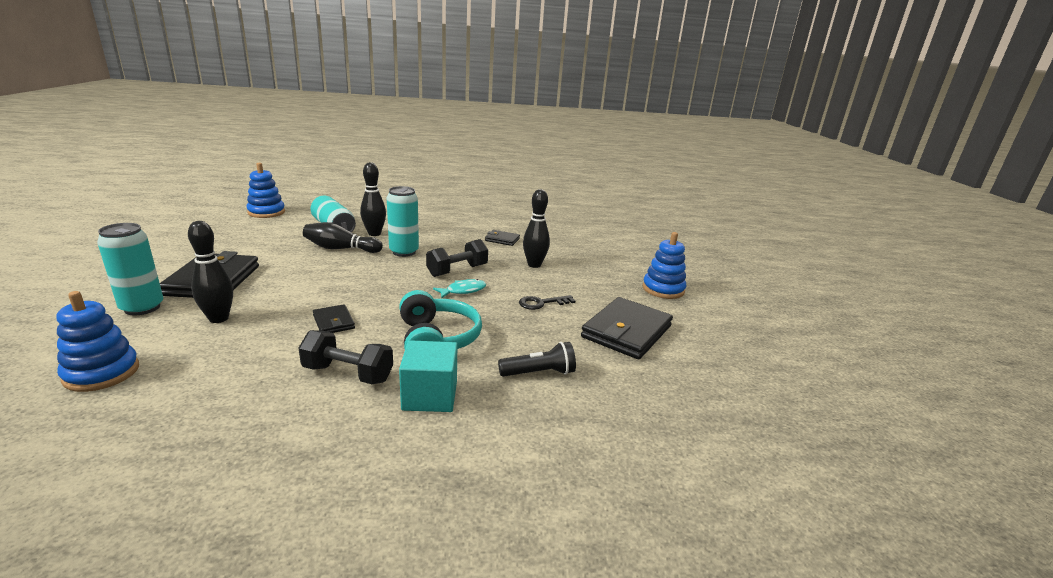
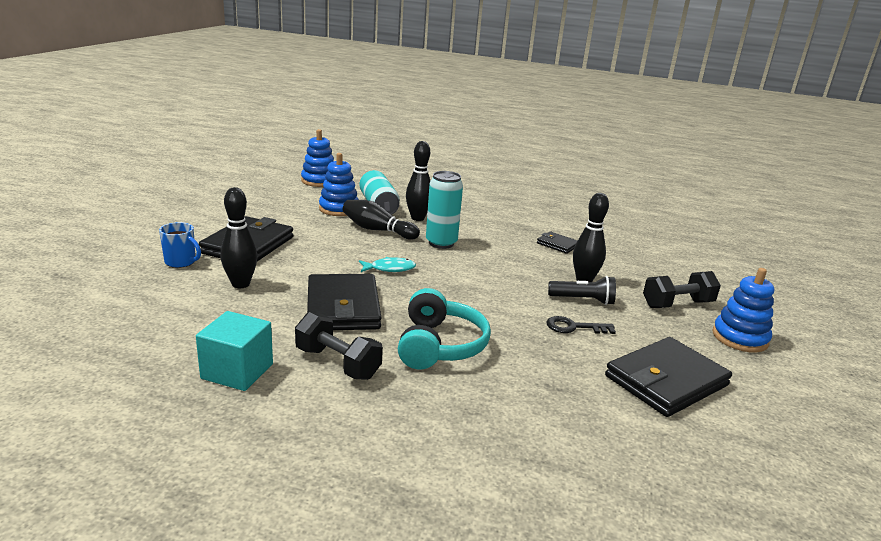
camera: 20 degrees right, 0 degrees up
blue stacking toy [56,291,139,392] -> blue stacking toy moved to [319,153,359,216]
turquoise can [97,223,163,315] -> blue mug [159,222,201,268]
black wallet [313,304,355,333] -> black wallet [307,274,382,330], size x2.04
turquoise cube [399,340,457,412] -> turquoise cube moved to [196,311,273,391]
black dumbbell [426,239,488,277] -> black dumbbell moved to [643,271,721,308]
turquoise fish [433,279,486,298] -> turquoise fish moved to [359,257,416,272]
black flashlight [498,342,576,377] -> black flashlight moved to [548,276,616,305]

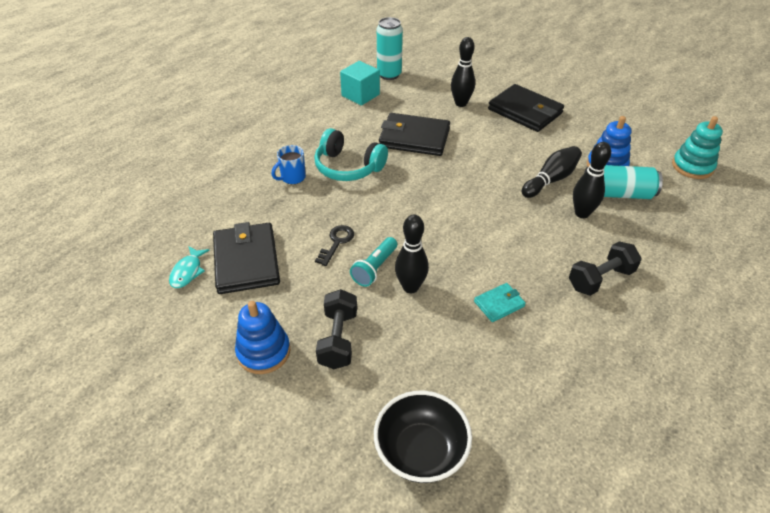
camera: 115 degrees right, 20 degrees up
blue mug [159,222,201,268] -> blue mug moved to [272,145,306,184]
black dumbbell [295,312,383,380] -> black dumbbell moved to [569,241,642,296]
blue stacking toy [301,129,334,187] -> turquoise stacking toy [672,116,723,179]
turquoise fish [359,257,416,272] -> turquoise fish moved to [169,247,209,288]
turquoise can [426,171,463,249] -> turquoise can moved to [377,17,403,80]
black wallet [537,231,577,254] -> turquoise wallet [474,283,526,322]
black flashlight [548,276,616,305] -> turquoise flashlight [350,237,397,287]
none -> black bowl [374,391,472,483]

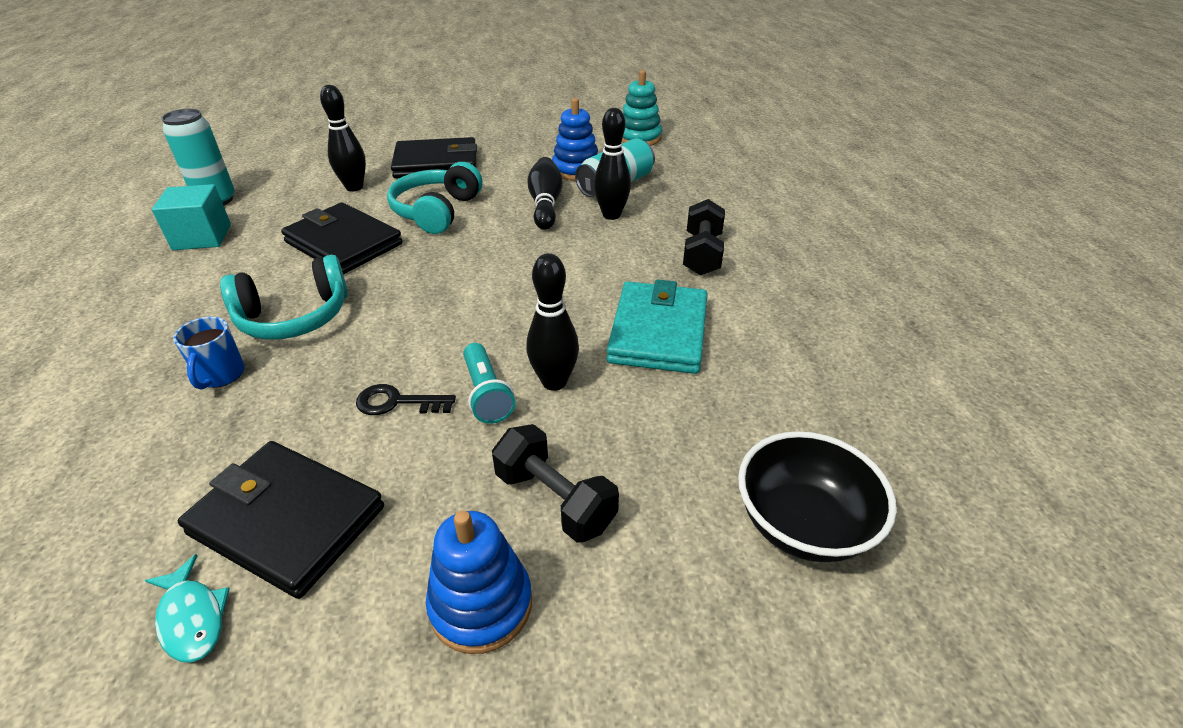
camera: 50 degrees left, 5 degrees down
black key [315,225,354,266] -> black key turned 60 degrees counterclockwise [356,384,456,415]
black wallet [379,113,450,156] -> black wallet turned 75 degrees clockwise [281,203,402,274]
turquoise wallet [474,283,526,322] -> turquoise wallet [607,279,708,374], size x2.04
none -> turquoise headphones [387,162,482,234]

